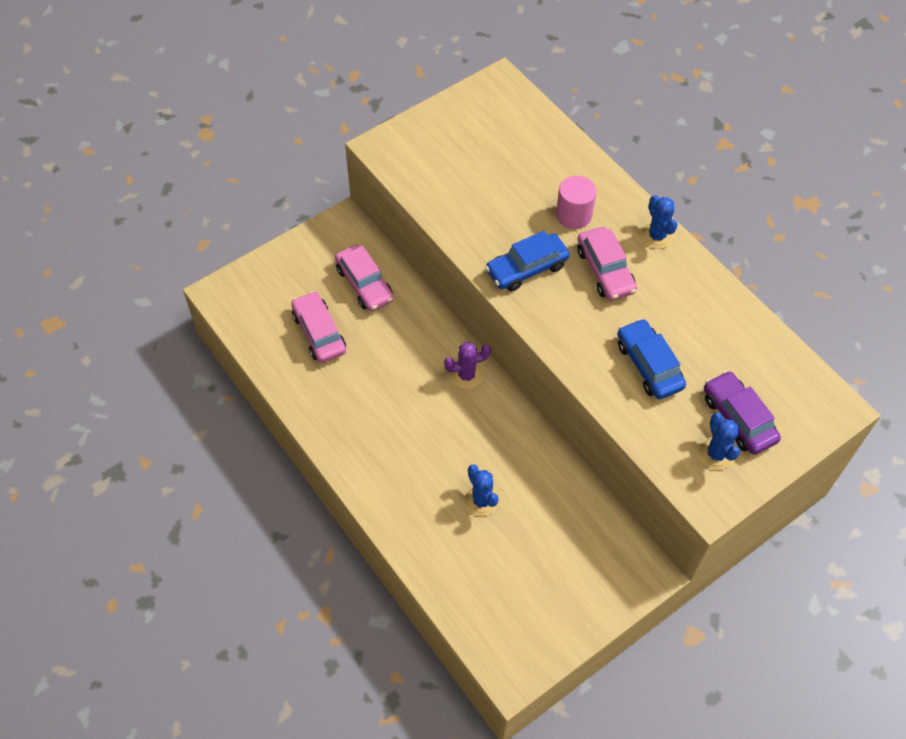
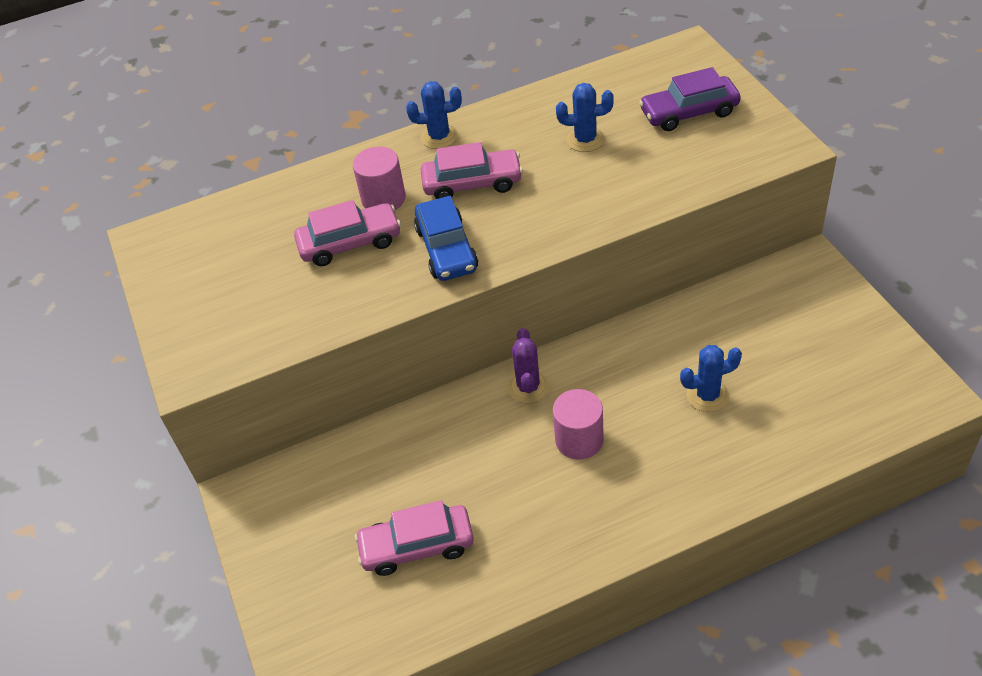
camera: 70 degrees left, 10 degrees down
pink car [335,244,394,311] -> pink car moved to [294,200,401,266]
blue car [617,318,686,399] -> none
blue cactus [699,412,740,470] -> blue cactus moved to [556,83,614,152]
none -> pink cylinder [553,389,604,460]

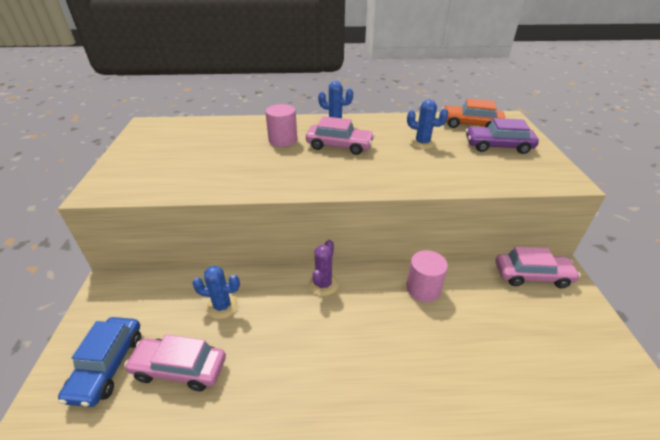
camera: 15 degrees right, 10 degrees down
pink car [294,200,401,266] -> pink car moved to [496,247,581,288]
blue car [414,196,478,281] -> blue car moved to [58,317,141,407]
pink cylinder [553,389,604,460] -> pink cylinder moved to [406,250,448,302]
blue cactus [680,345,742,412] -> blue cactus moved to [192,266,240,319]
none -> orange car [442,98,505,128]

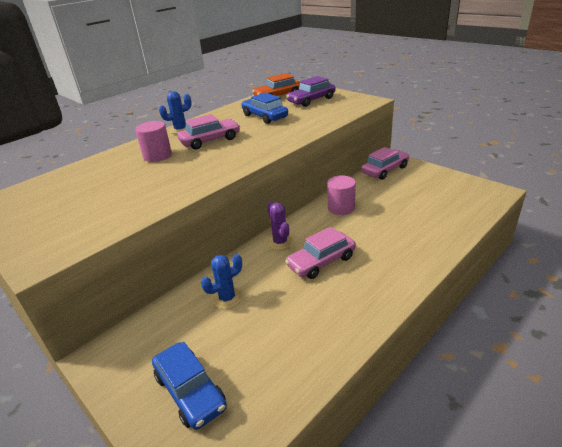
camera: 40 degrees left, 5 degrees down
pink car [124,334,226,392] -> pink car moved to [285,227,356,279]
blue cactus [407,100,448,149] -> blue car [241,92,288,124]

